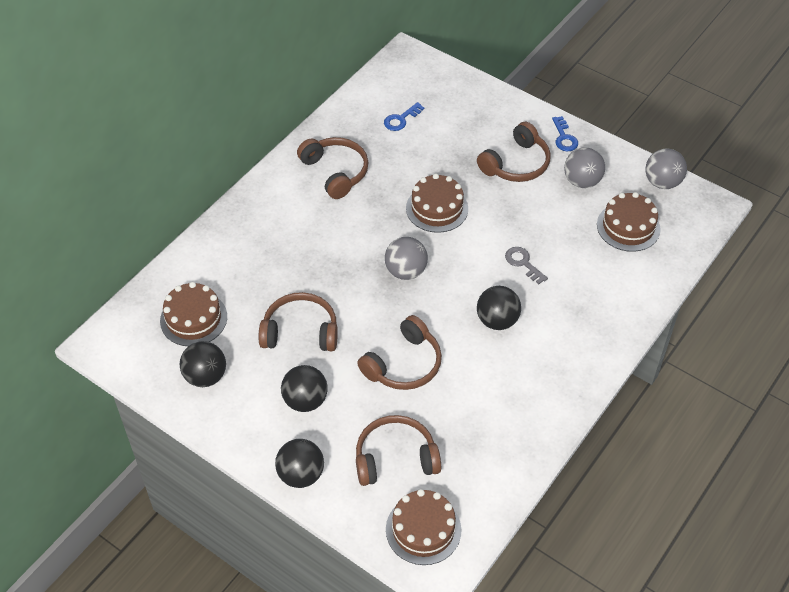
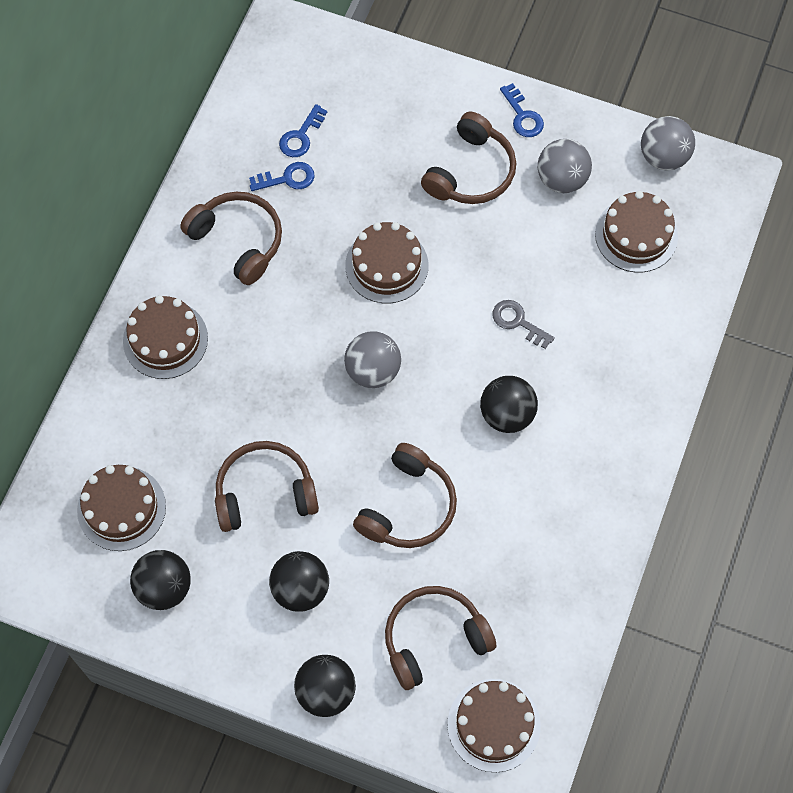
camera: 15 degrees left, 15 degrees up
none -> brown cake [123,295,208,379]
none -> blue key [249,162,315,191]

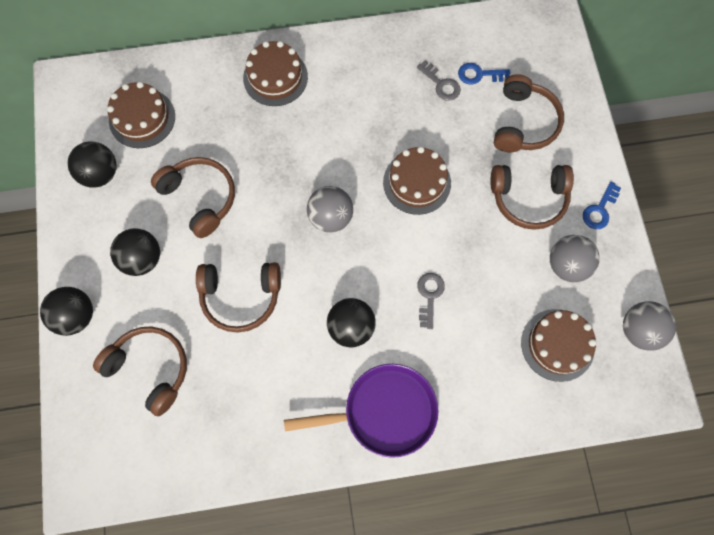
camera: 60 degrees right, 5 degrees up
brown headphones [180,192,282,285] -> brown headphones moved to [494,74,564,152]
blue key [249,162,315,191] -> grey key [417,60,461,101]
brown cake [448,679,541,772] -> none
none -> purple pan [284,364,438,458]

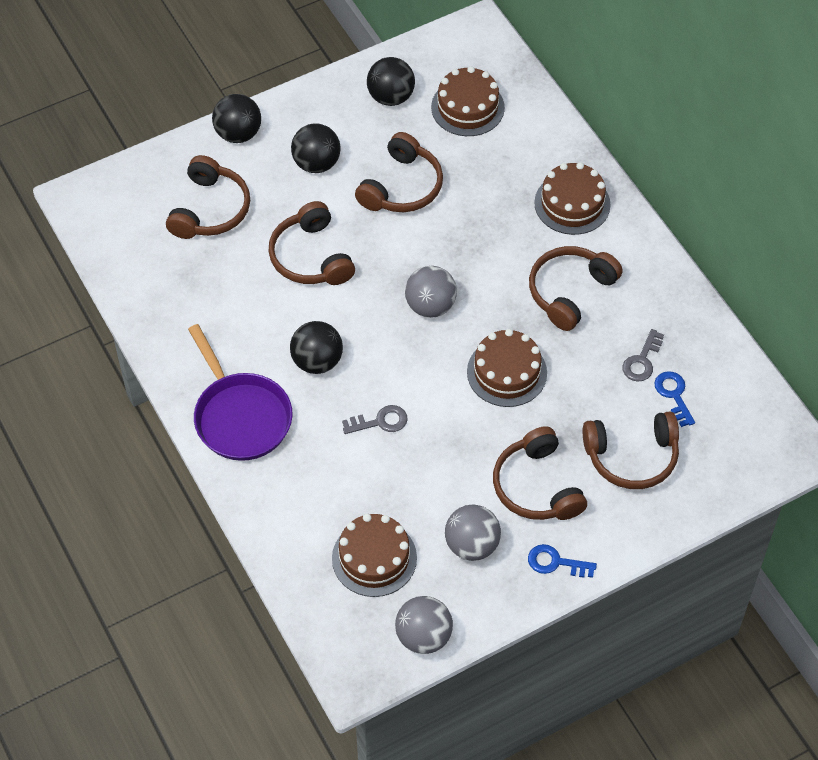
camera: 70 degrees right, 15 degrees down
none -> brown headphones [529,246,623,331]

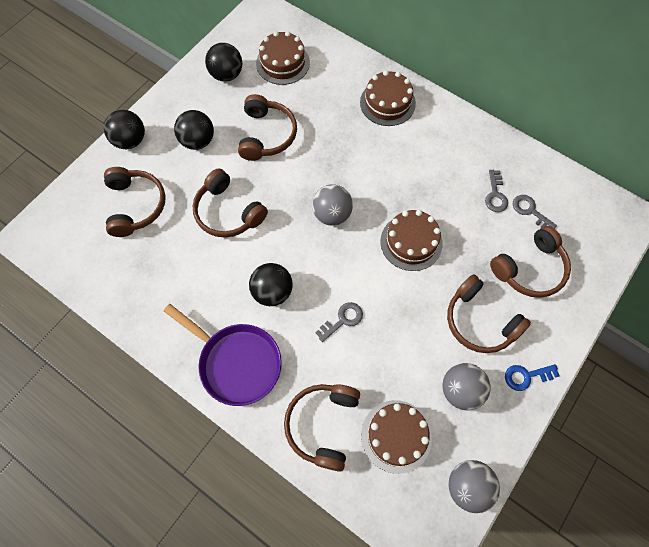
camera: 25 degrees left, 10 degrees up
brown headphones [529,246,623,331] -> brown headphones moved to [284,384,360,472]
blue key [654,371,695,427] -> grey key [513,195,557,229]

